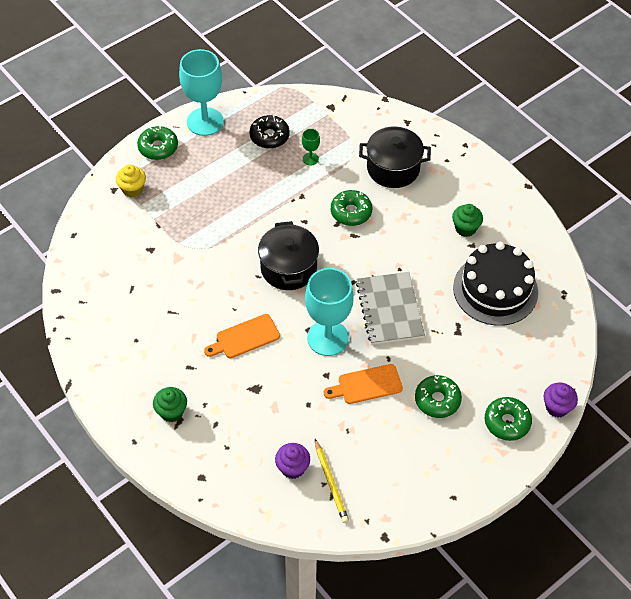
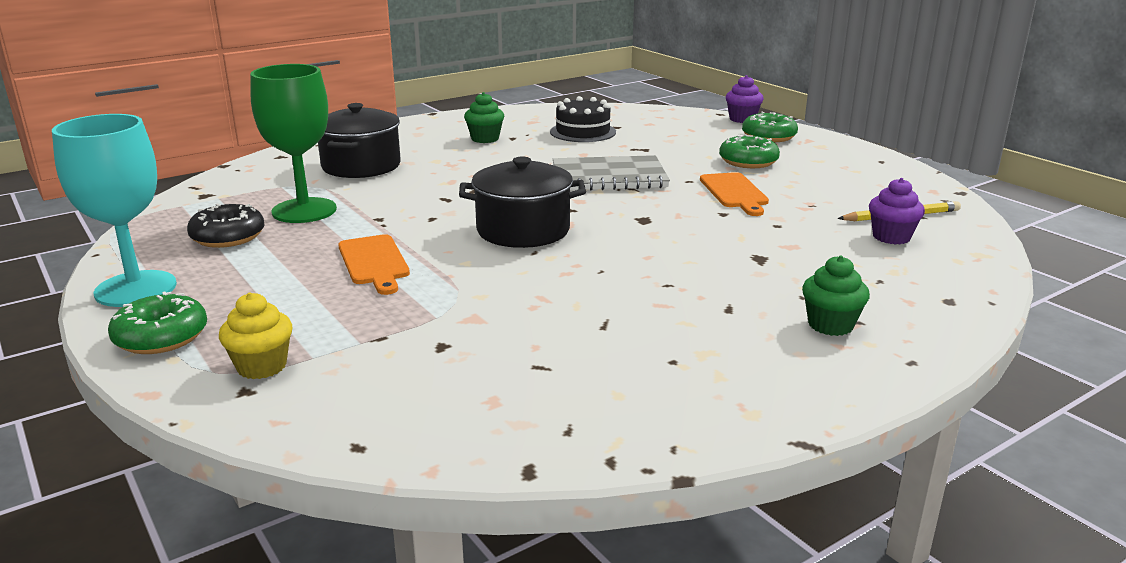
camera: 85 degrees left, 30 degrees down
orange cutting board [204,314,280,358] -> orange cutting board moved to [338,234,410,295]
green goblet [302,129,320,165] -> green goblet [250,64,337,223], size x2.31
turquoise goblet [305,268,354,356] -> none
green donut [331,190,372,226] -> none
black cake [453,242,538,326] -> black cake [550,96,616,142], size x0.64

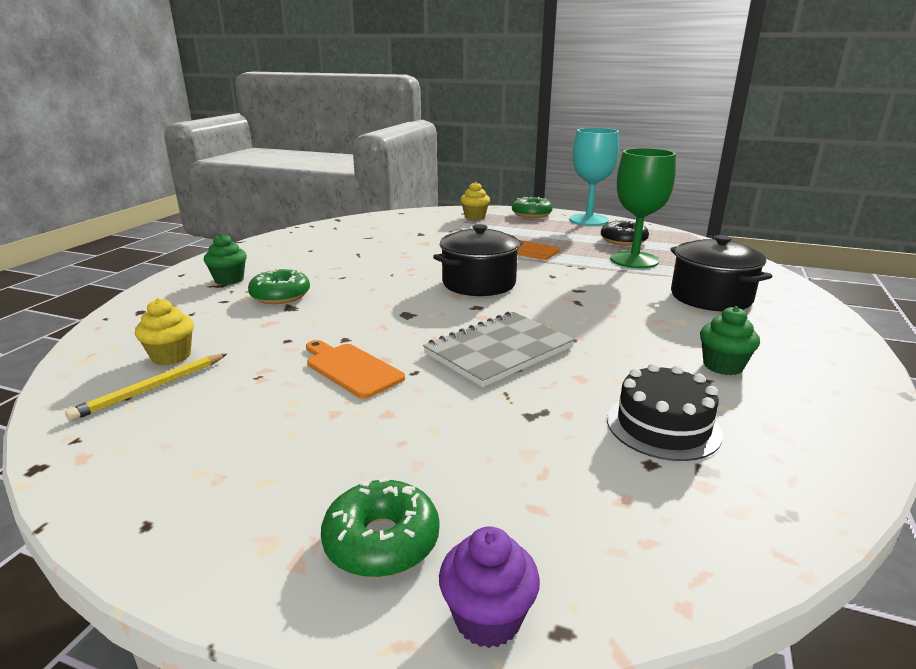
camera: 145 degrees right, 0 degrees up
green donut [719,134,780,168] -> green donut moved to [248,268,310,304]
purple cupcake [869,178,925,244] -> yellow cupcake [135,298,194,365]

